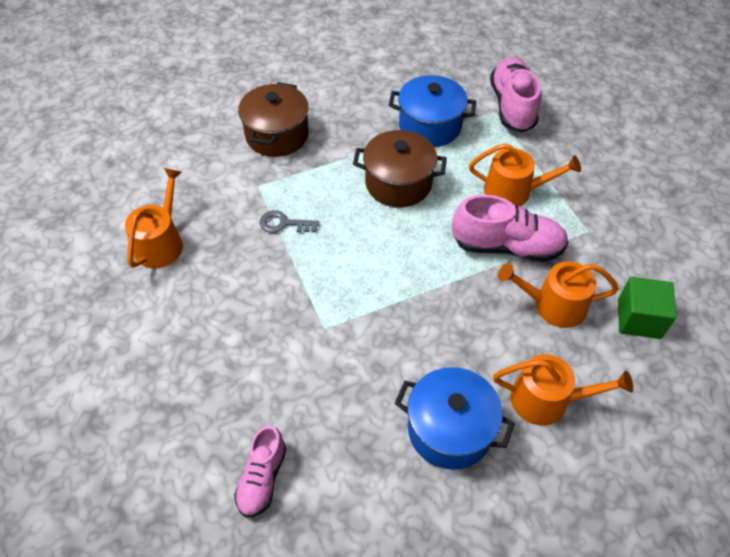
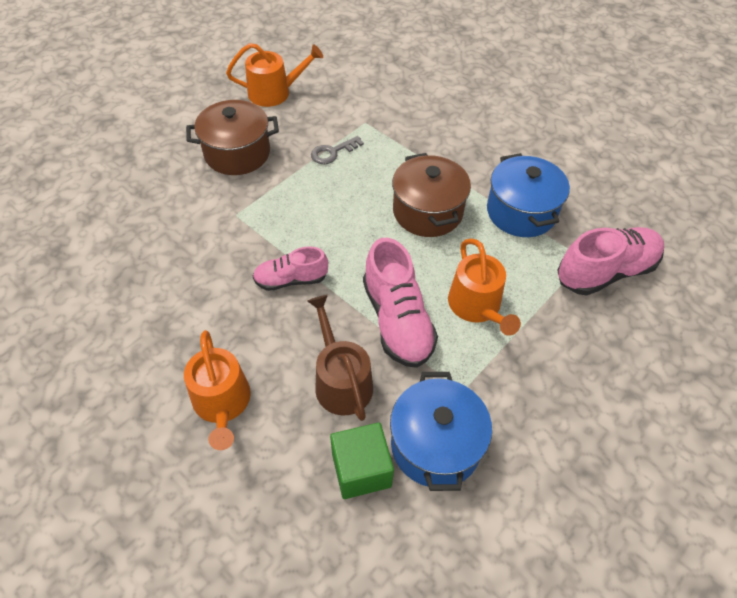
camera: 65 degrees right, 0 degrees up
pink shoe [234,425,286,517] -> pink shoe moved to [253,247,328,291]
brown pot [238,82,309,157] -> brown pot moved to [186,100,279,175]
grey key [260,210,319,233] -> grey key turned 105 degrees counterclockwise [311,136,364,164]
blue pot [395,367,515,470] -> blue pot moved to [390,372,492,491]
orange watering can [498,261,619,328] -> brown watering can [308,295,373,421]

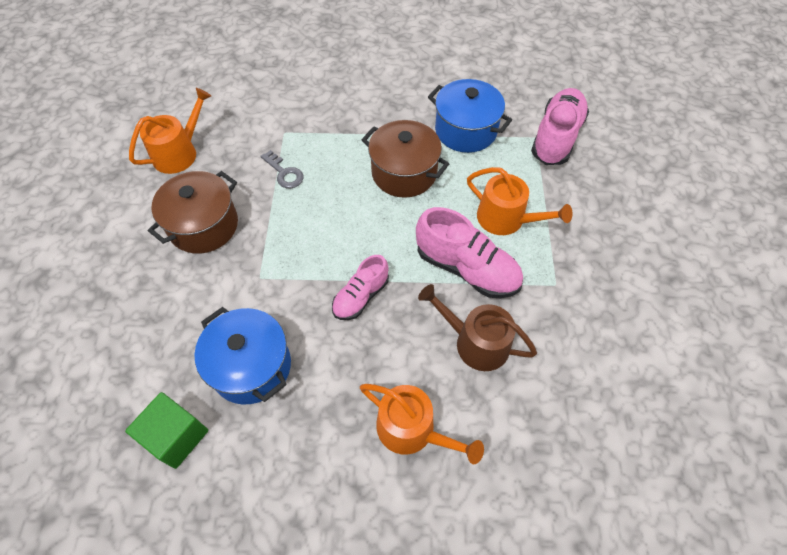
camera: 40 degrees left, 5 degrees up
grey key [311,136,364,164] -> grey key turned 60 degrees counterclockwise [260,150,304,188]
green cube [330,423,394,499] -> green cube moved to [125,392,208,469]
blue pot [390,372,492,491] -> blue pot moved to [194,307,291,404]

